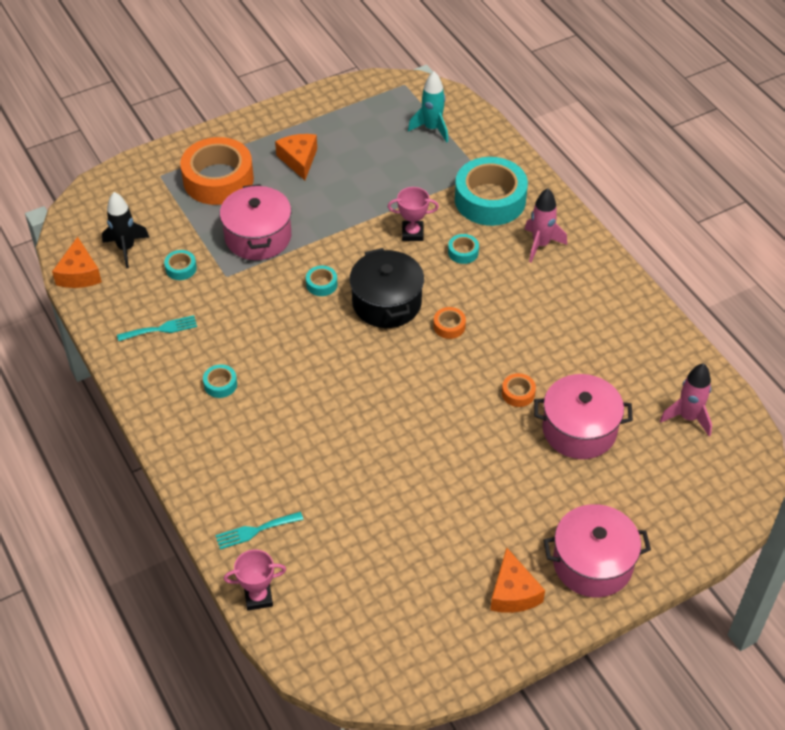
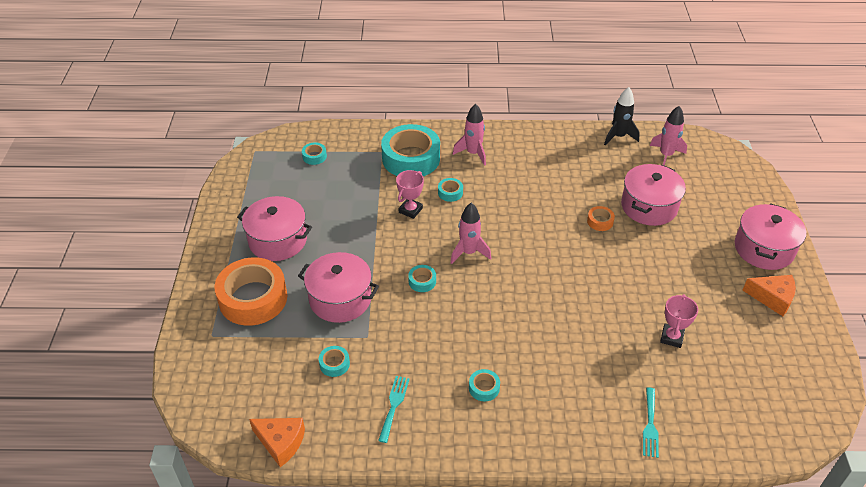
camera: 60 degrees left, 5 degrees down
black rocket [102,192,150,268] -> black rocket moved to [604,87,640,146]
pink trophy [224,549,286,610] -> pink trophy moved to [660,294,698,348]
orange cheese [275,134,317,180] -> pink pot [237,196,312,261]
black pot [350,248,424,328] -> pink rocket [450,203,491,264]
turquoise rocket [408,71,448,143] -> turquoise tape [302,142,327,165]
orange tape [434,307,466,339] -> none

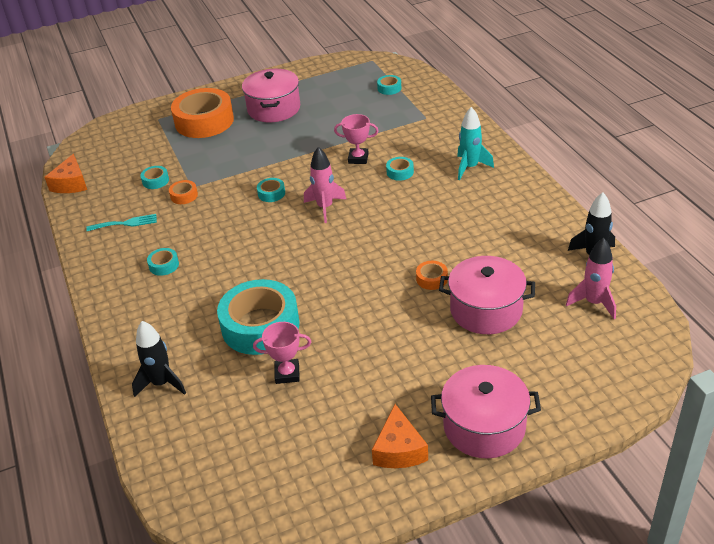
camera: 70 degrees right, 5 degrees down
pink pot [298,252,379,323] -> none
turquoise tape [381,124,440,176] -> turquoise tape moved to [217,279,299,355]
pink rocket [453,104,486,166] -> turquoise rocket [457,107,494,180]
turquoise fork [643,387,659,458] -> black rocket [132,321,186,397]
none -> orange tape [169,180,198,204]

